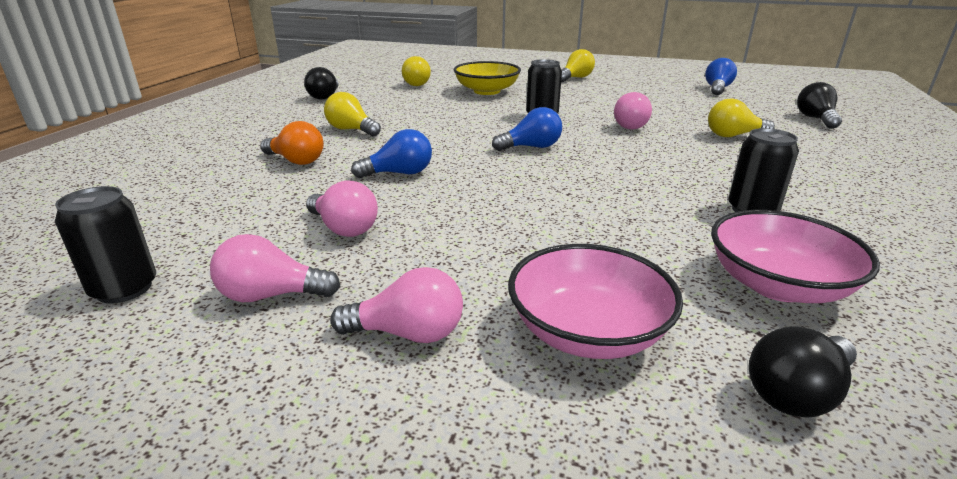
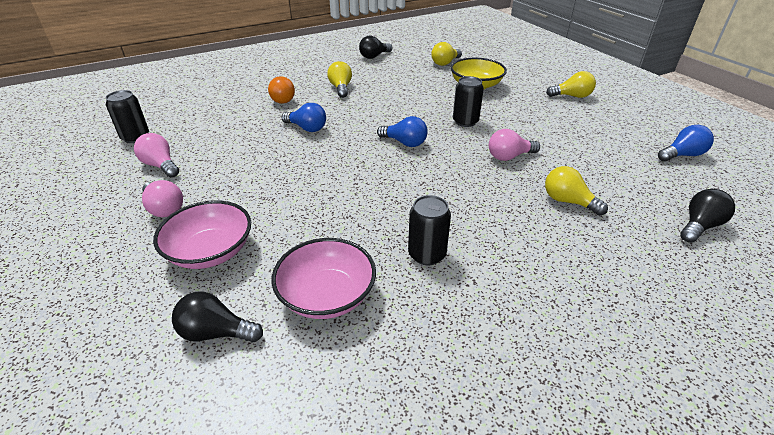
camera: 45 degrees right, 10 degrees up
pink light bulb [306,180,378,237] -> none

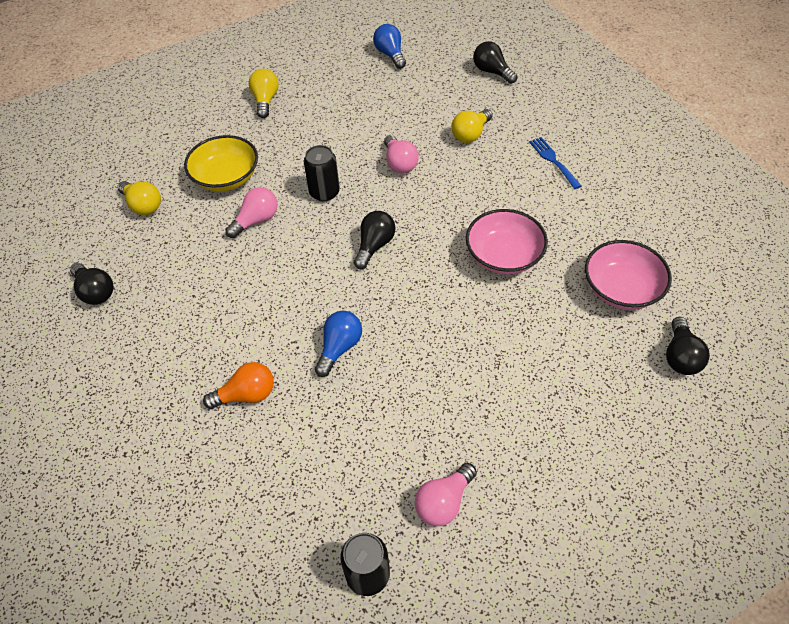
camera: 90 degrees left, 15 degrees up
pink light bulb [142,180,183,217] -> pink light bulb moved to [225,187,278,238]
pink bowl [153,200,251,269] -> pink bowl moved to [466,209,548,275]
yellow light bulb [327,61,352,98] -> none
blue light bulb [377,116,428,147] -> black light bulb [354,211,396,269]
black can [408,195,451,265] -> none
none -> blue fork [529,137,581,189]

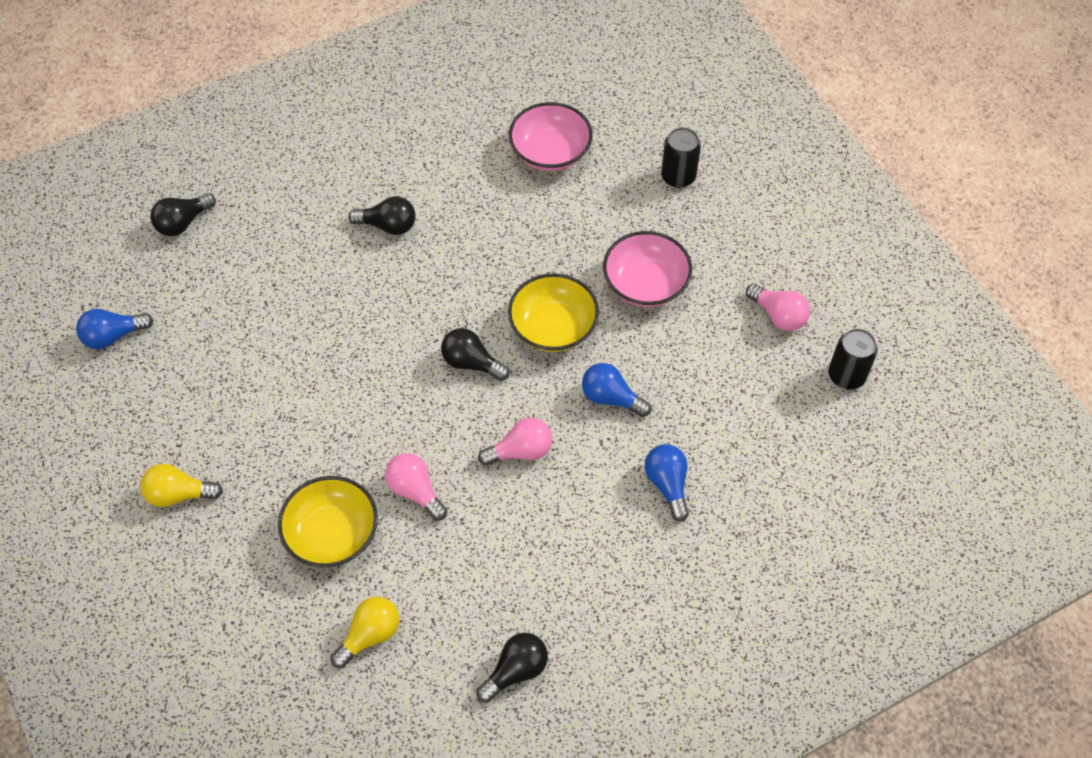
camera: 90 degrees left, 5 degrees up
orange light bulb [203,362,274,409] -> blue light bulb [645,444,689,522]
black can [304,145,340,202] -> black can moved to [661,127,701,188]
pink light bulb [384,135,419,174] -> pink light bulb moved to [478,417,552,466]
yellow light bulb [451,109,493,143] -> none
pink bowl [466,209,548,275] -> pink bowl moved to [603,231,692,307]
blue fork [529,137,581,189] -> none
black light bulb [666,317,710,375] -> black light bulb moved to [348,196,415,235]
none -> yellow bowl [508,273,599,352]

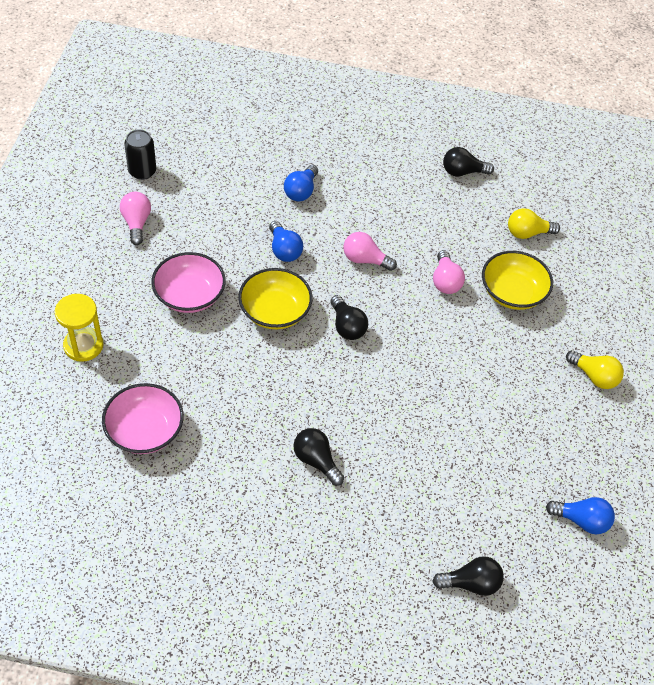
camera: 145 degrees left, 5 degrees down
black can [661,127,701,188] -> yellow hourglass [55,294,103,362]

